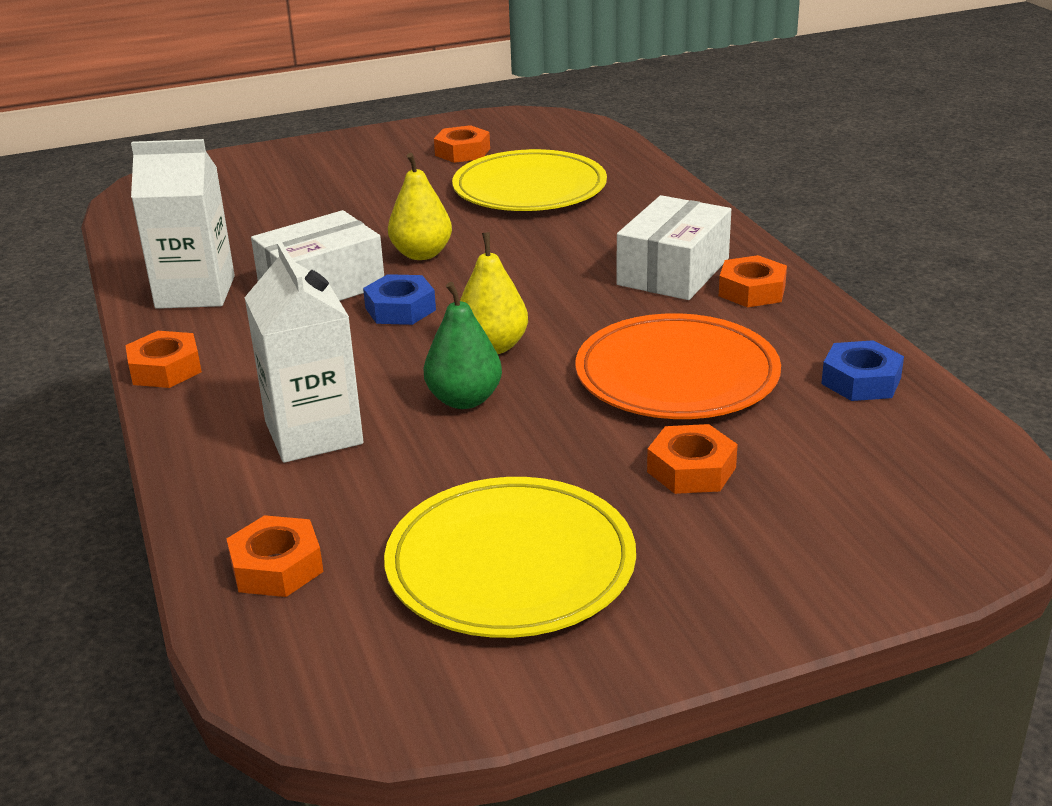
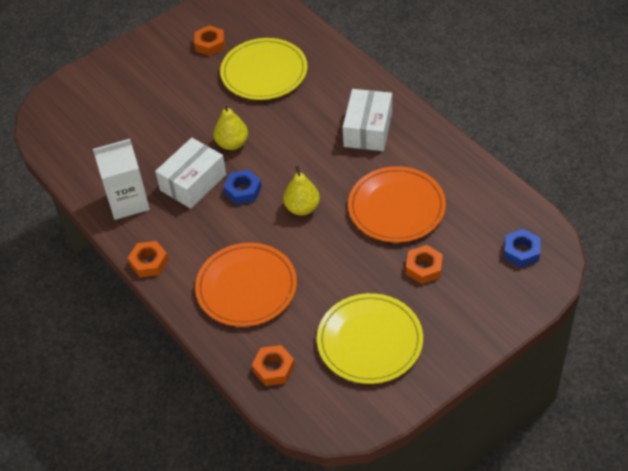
camera: 15 degrees left, 20 degrees up
white carton [244,242,364,463] -> orange plate [195,243,297,327]
green pear [424,282,502,409] -> none
orange nut [719,255,787,308] -> none
blue nut [821,340,904,401] -> blue nut moved to [504,229,540,268]

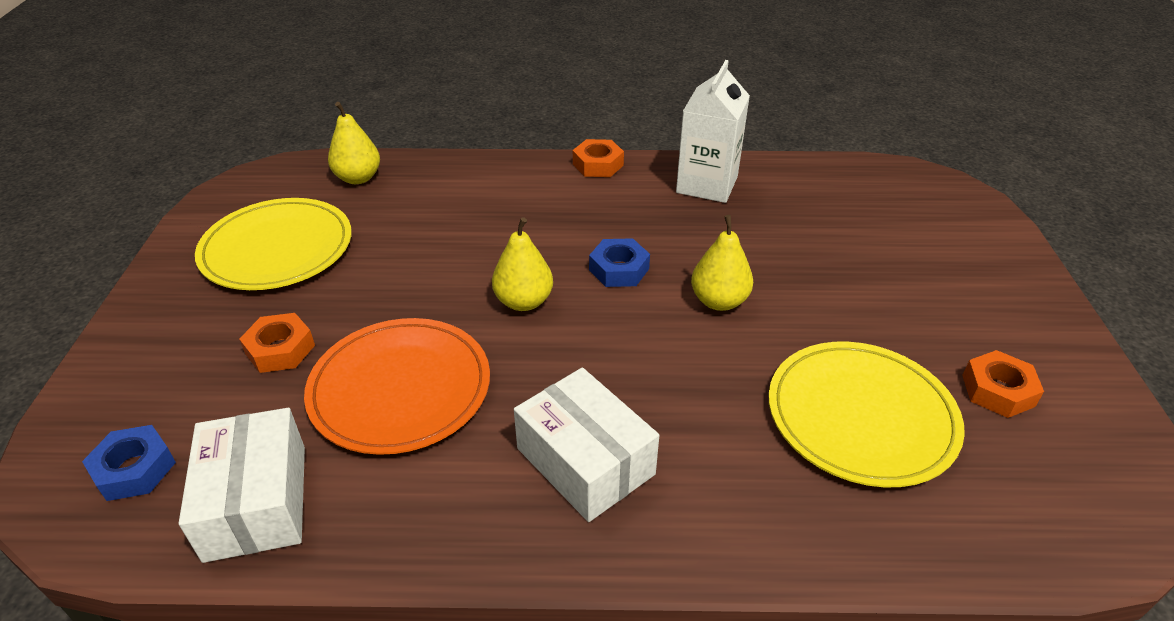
camera: 125 degrees right, 10 degrees down
white box [155,138,226,209] -> white box moved to [179,408,305,563]
orange plate [195,243,297,327] -> none
orange nut [252,345,295,386] -> yellow pear [328,102,380,184]

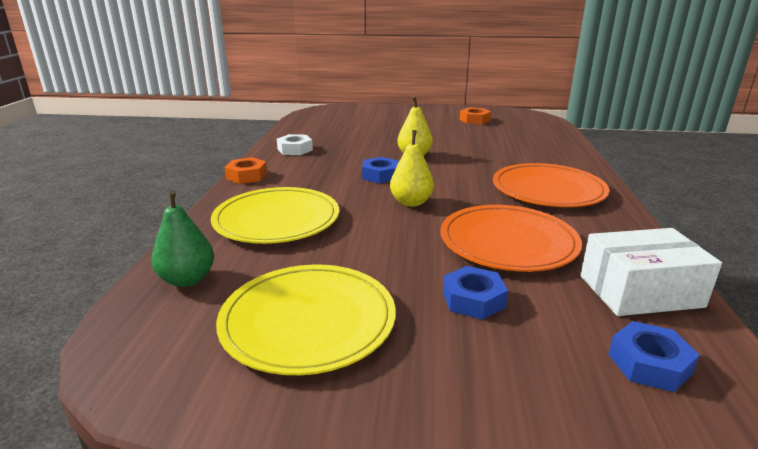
camera: 85 degrees left, 15 degrees down
orange nut [239,313,315,373] -> blue nut [443,266,508,320]
yellow pear [328,102,380,184] -> green pear [151,190,214,287]
white box [514,367,659,522] -> orange plate [493,163,609,207]
white carton [676,60,750,203] -> white nut [277,134,313,155]
yellow plate [769,342,965,487] -> yellow plate moved to [211,187,339,244]

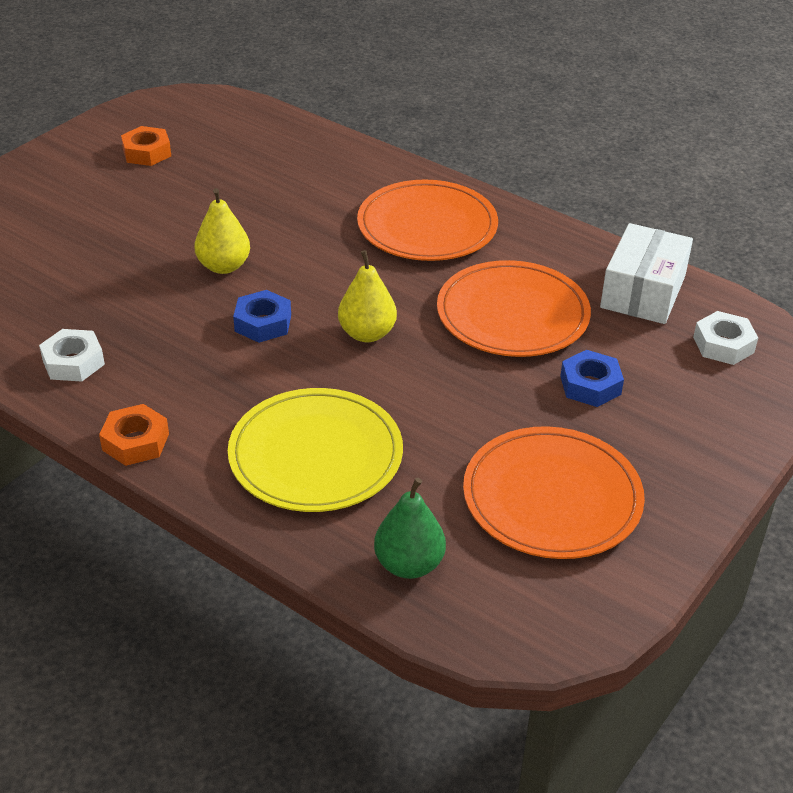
camera: 60 degrees left, 15 degrees up
yellow plate [216,265,396,375] -> orange plate [463,426,645,559]
blue nut [608,321,700,392] -> white nut [693,311,758,365]

